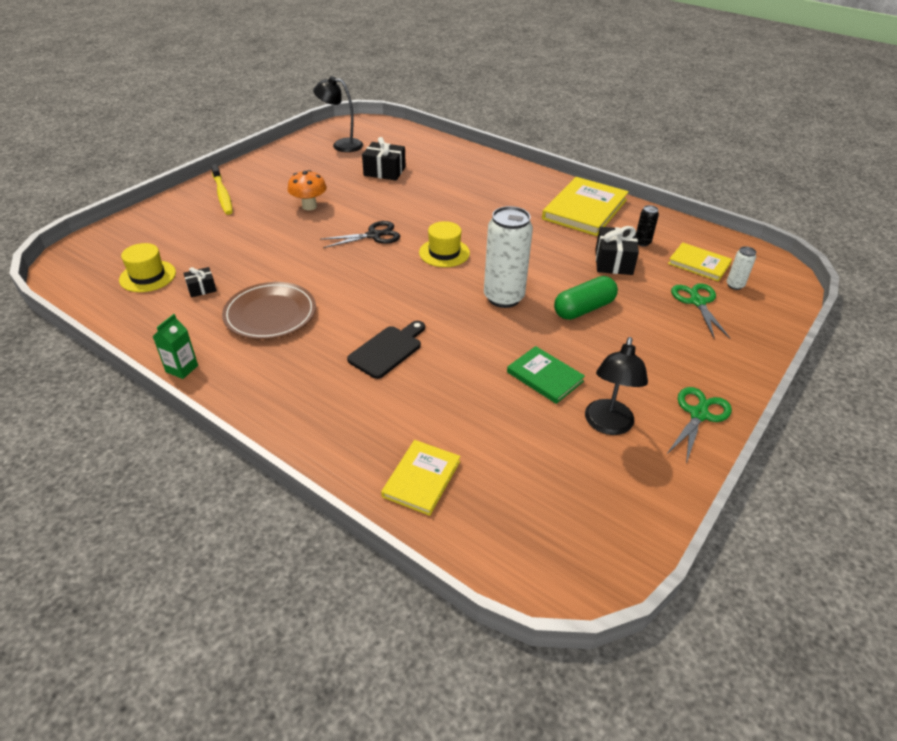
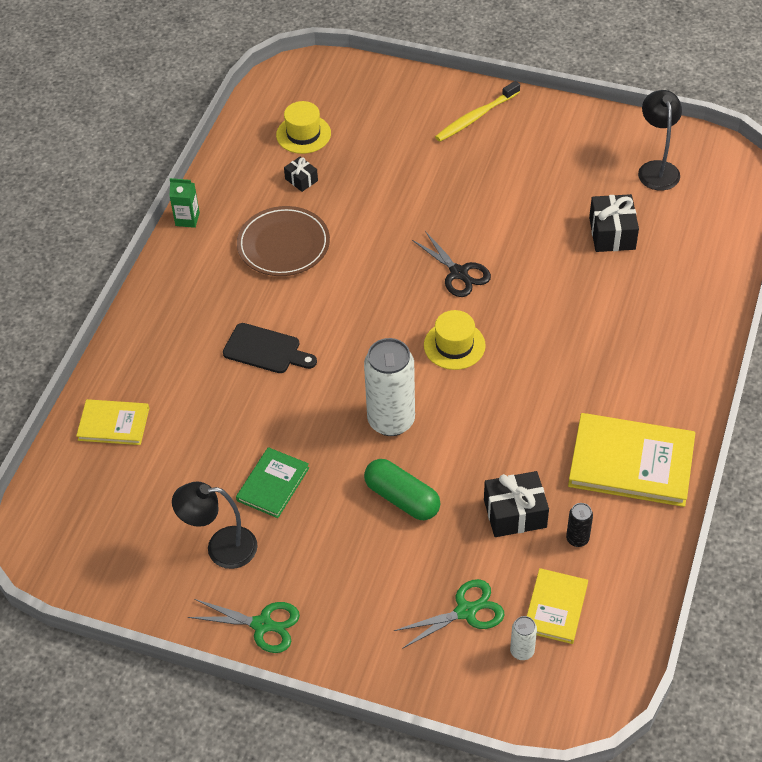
camera: 75 degrees right, 10 degrees up
orange mushroom [288,170,327,211] -> none

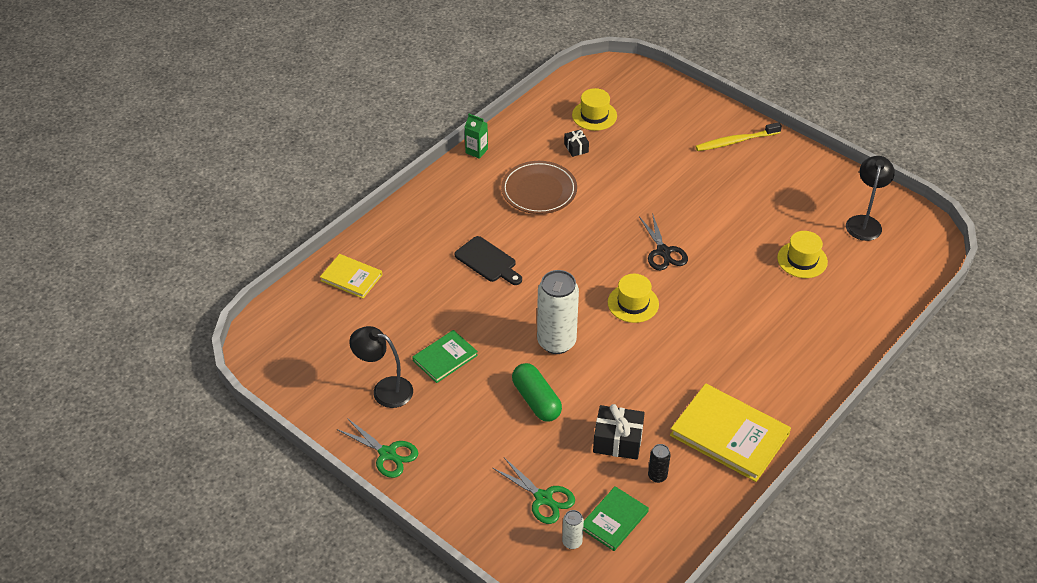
camera: 20 degrees right, 5 degrees down
green scissors [394,579,504,649] -> green scissors turned 45 degrees clockwise [493,458,575,524]
yellow book [527,568,588,644] -> green book [583,486,649,551]
black gift [589,194,639,252] -> yellow hat [777,231,828,278]

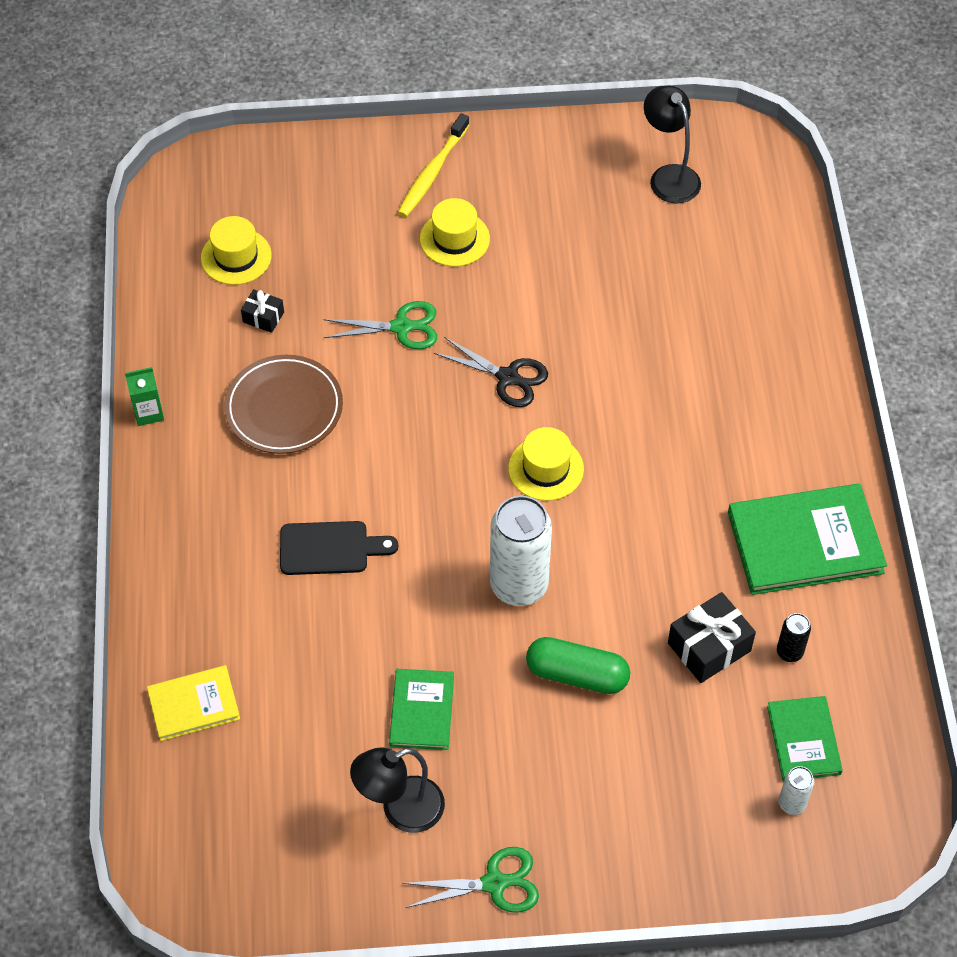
camera: 45 degrees left, 10 degrees up
green scissors [493,458,575,524] -> green scissors moved to [323,301,437,349]
yellow book [670,383,791,482] -> green book [728,484,887,595]
yellow hat [777,231,828,278] -> yellow hat moved to [420,198,490,267]

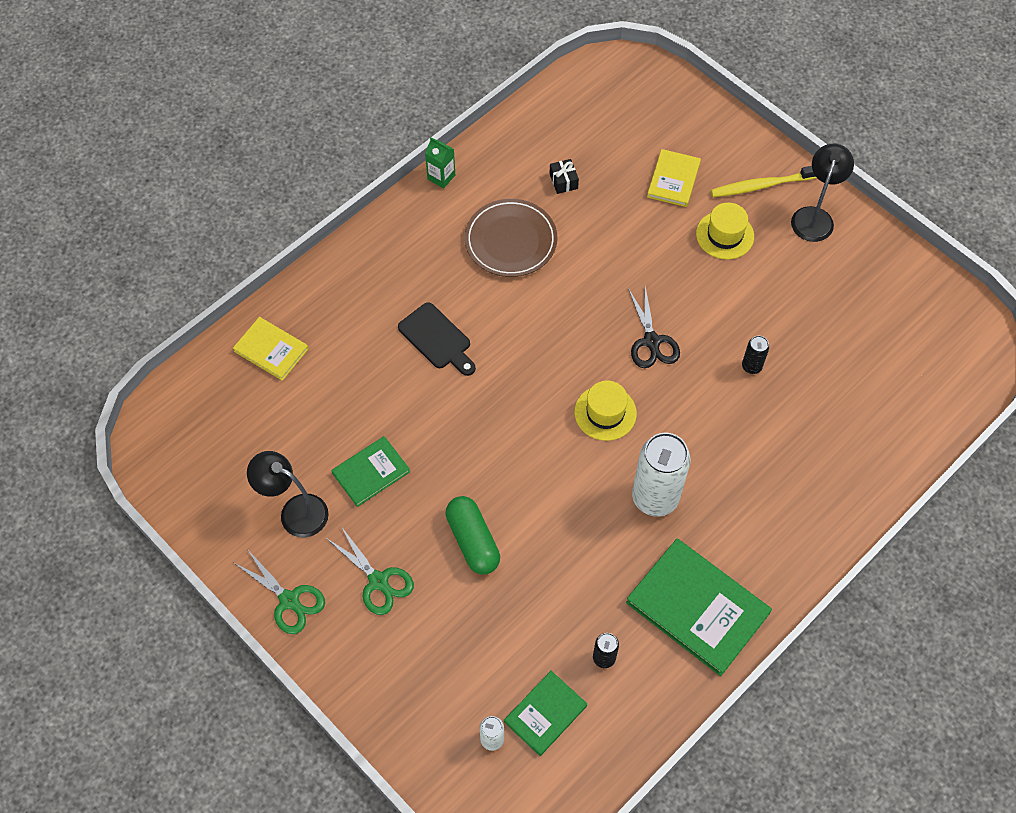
camera: 50 degrees right, 5 degrees up
yellow hat [201,216,272,285] -> none
green scissors [323,301,437,349] -> green scissors moved to [326,528,414,615]
white can [490,496,552,606] -> white can moved to [632,433,691,517]
black lamp [644,86,701,203] -> black lamp moved to [791,144,854,242]
black gift [668,592,756,683] -> none
none -> yellow book [647,149,701,207]
none -> black can [742,336,769,374]

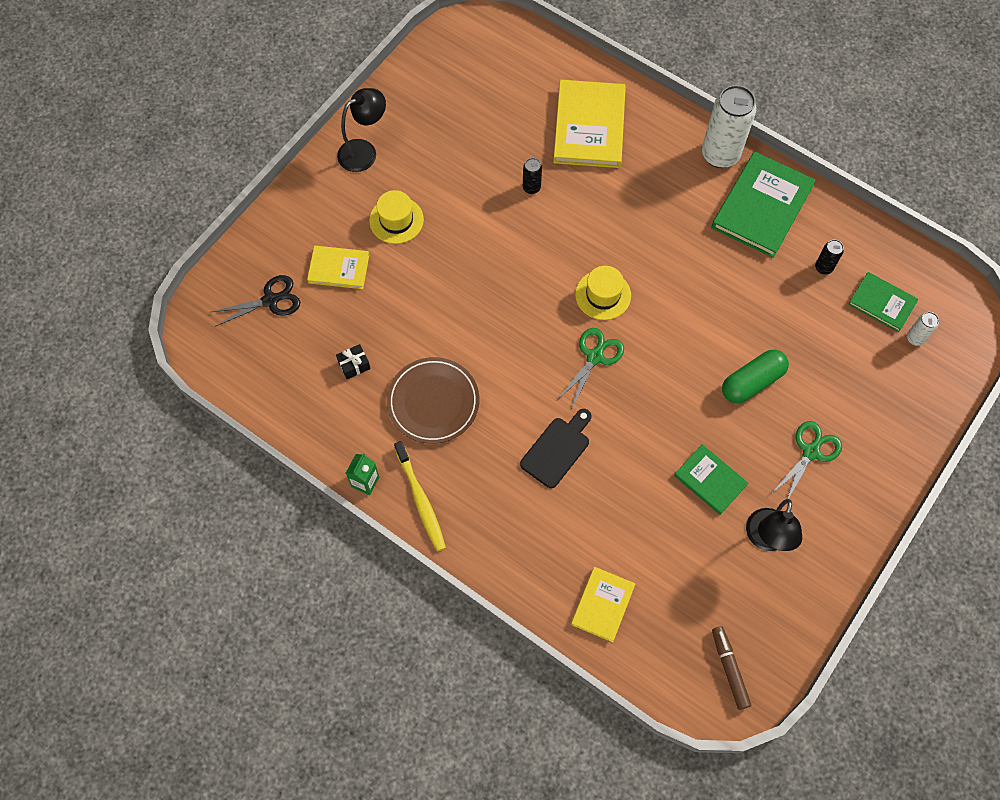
camera: 100 degrees left, 5 degrees up
green scissors [233,549,325,634] -> green scissors moved to [557,328,624,407]
black scissors [628,286,680,368] -> black scissors moved to [211,275,300,327]
white can [632,433,691,517] -> white can moved to [702,85,756,168]
yellow toothbrush [711,166,817,197] -> yellow toothbrush moved to [394,441,446,551]
black lamp [791,144,854,242] -> black lamp turned 135 degrees clockwise [337,88,386,172]
none -> yellow book [553,80,626,168]
none -> brown marker [712,626,751,710]

